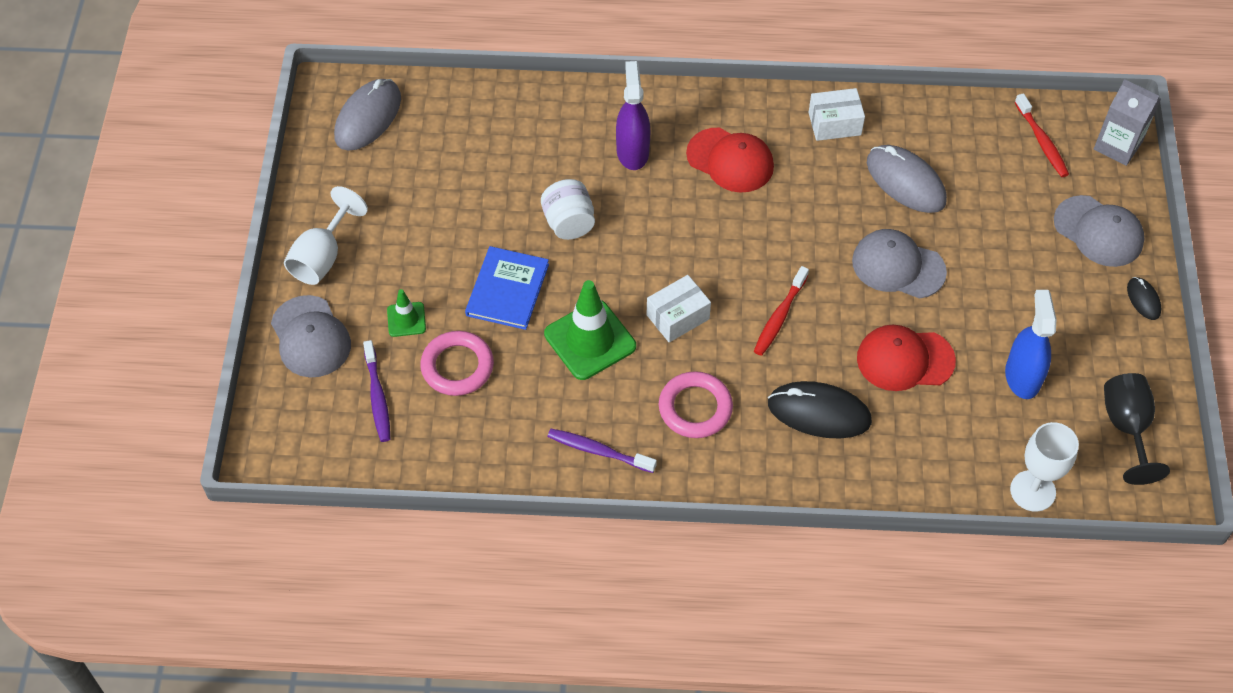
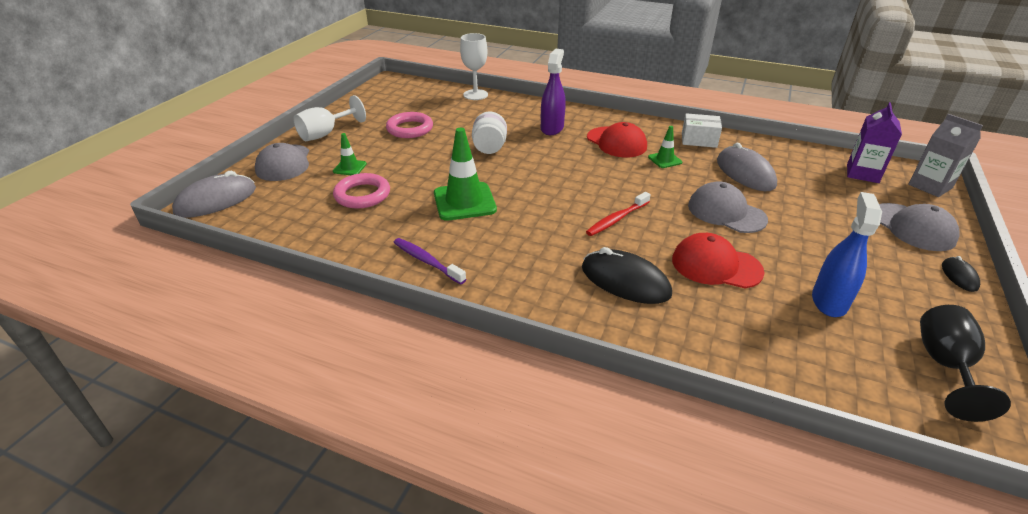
camera: 20 degrees right, 20 degrees down
grey mouse [334,79,401,151] -> grey mouse moved to [172,171,256,218]
purple toothbrush [363,340,390,442] -> none
blue book [465,246,549,330] -> none
white box [647,275,711,342] -> none
pink ring [659,371,733,438] -> pink ring moved to [386,112,433,138]
white goblet [1010,422,1079,512] -> white goblet moved to [460,33,488,100]
red toothbrush [1015,93,1069,177] -> purple carton [847,102,902,183]
none -> green traffic cone [648,126,682,168]

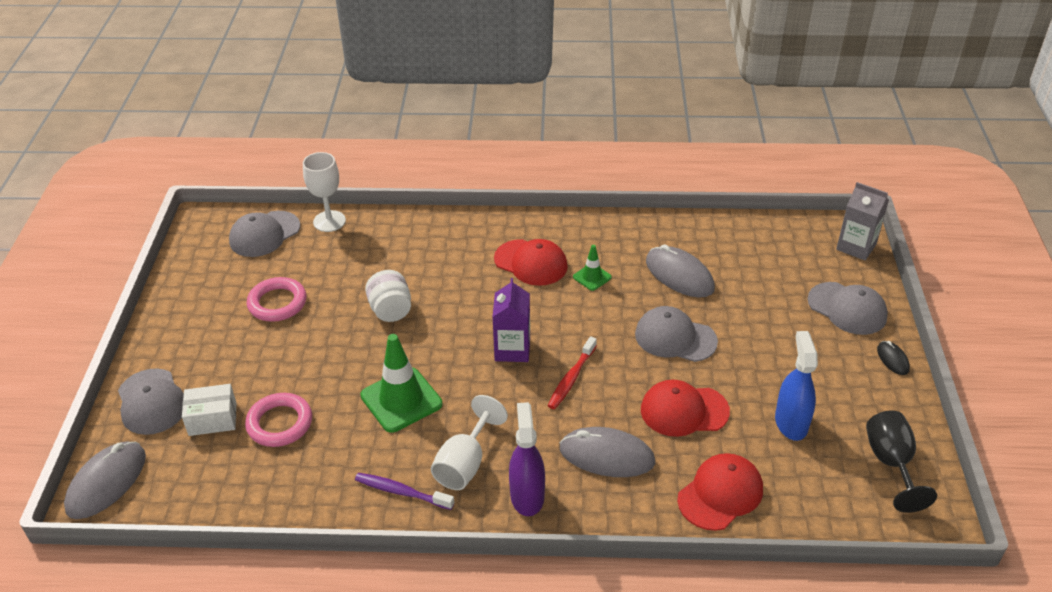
camera: 20 degrees left, 5 degrees up
white goblet [293,95,366,141] -> white goblet moved to [431,395,508,490]
green traffic cone [333,133,367,175] -> none
purple spray bottle [541,49,566,135] -> purple spray bottle moved to [509,402,545,516]
black mouse [582,247,672,304] -> grey mouse [560,427,655,477]
white box [682,113,722,148] -> white box moved to [182,384,236,436]
purple carton [847,102,902,183] -> purple carton moved to [492,278,530,362]
none -> grey cap [229,211,300,257]
none -> red cap [677,453,763,531]

